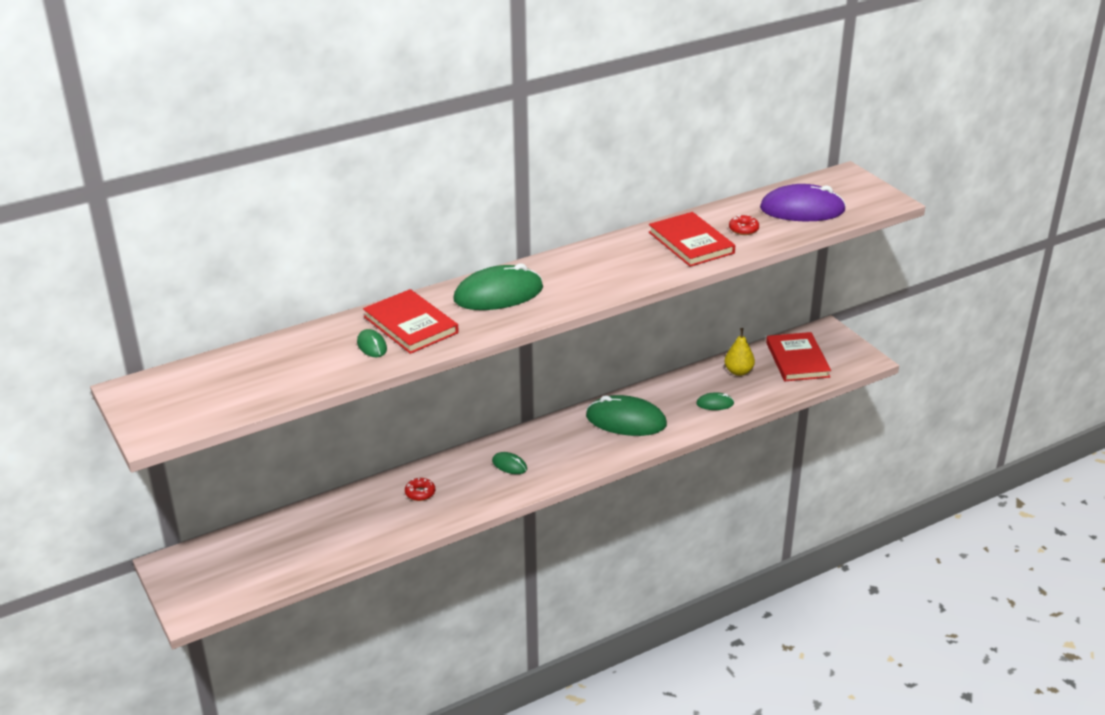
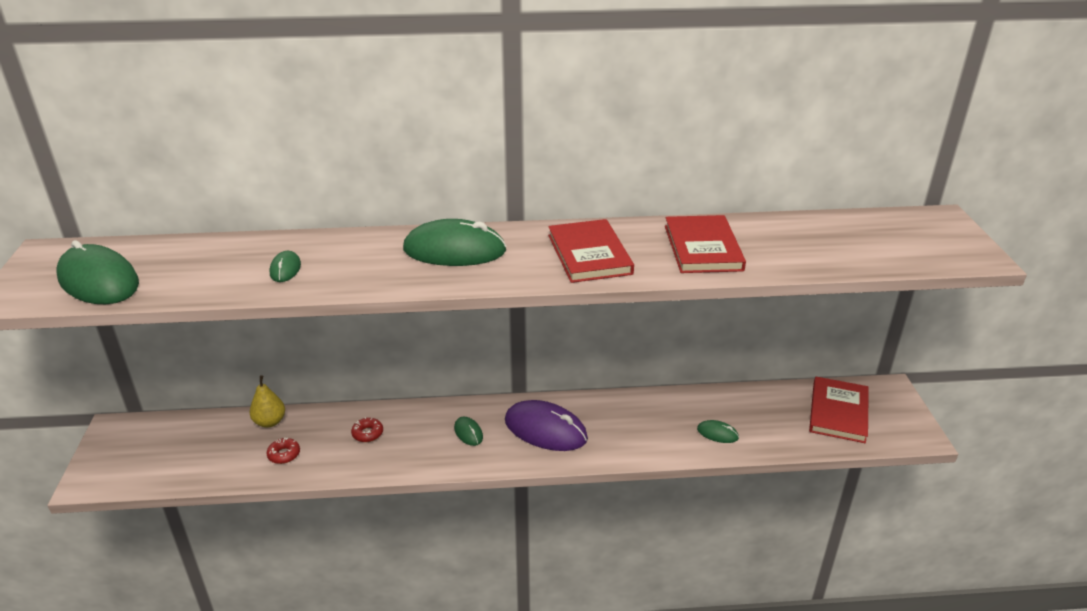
camera: 25 degrees right, 0 degrees up
red book [363,289,459,354] -> red book moved to [548,219,634,283]
green mouse [586,395,667,436] -> green mouse moved to [57,240,139,304]
yellow pear [724,328,755,376] -> yellow pear moved to [250,375,285,428]
red donut [729,215,759,235] -> red donut moved to [266,438,300,464]
purple mouse [760,184,846,221] -> purple mouse moved to [505,400,588,451]

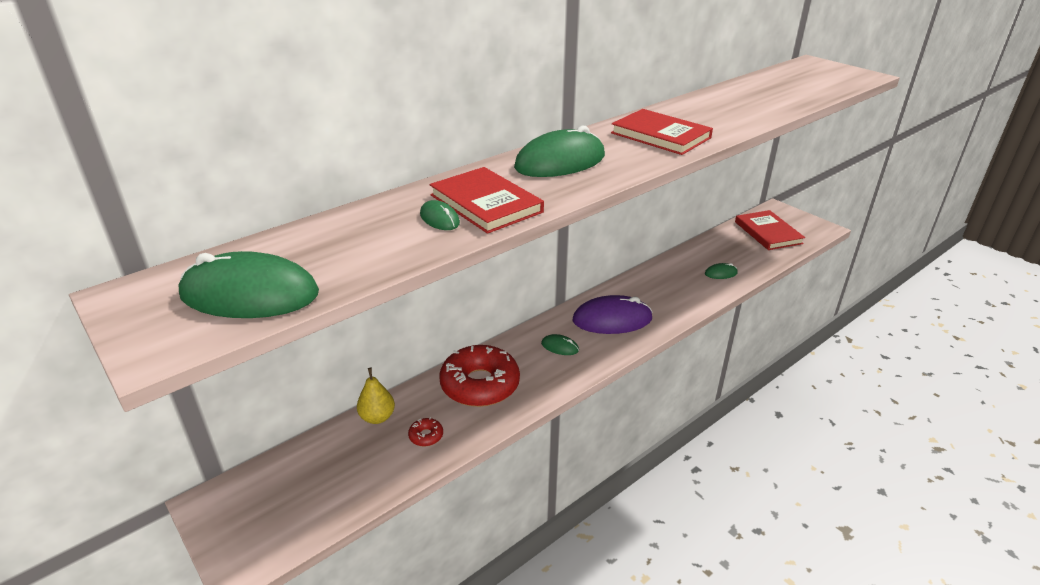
camera: 35 degrees left, 0 degrees up
red donut [351,417,383,442] -> red donut [440,345,520,407], size x2.50
red book [665,215,746,273] -> red book moved to [430,167,544,234]

